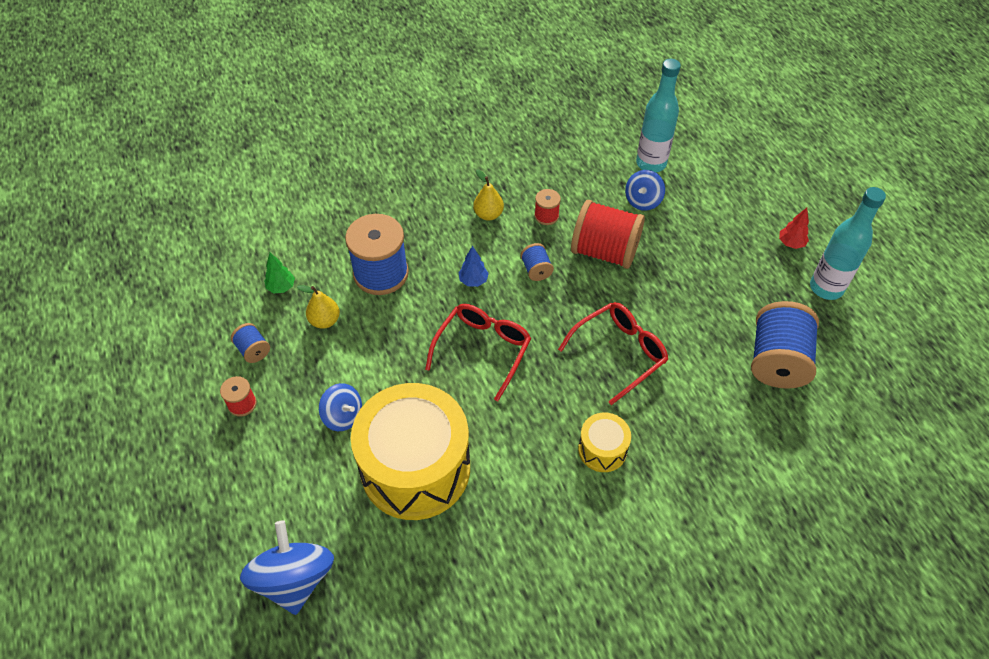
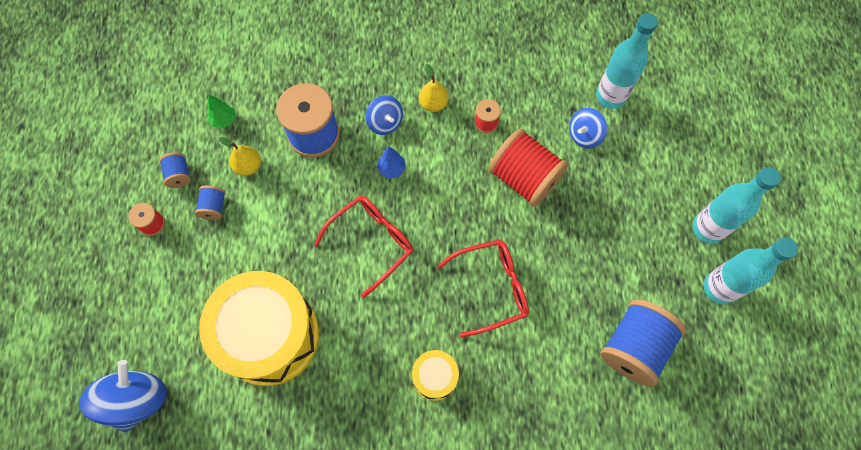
camera: 20 degrees right, 15 degrees up
blue spinning top [319,383,362,431] -> blue spinning top moved to [366,95,403,135]
blue spool [521,243,554,281] -> blue spool moved to [195,185,226,220]
red tree [779,208,809,249] -> turquoise bottle [692,167,781,244]

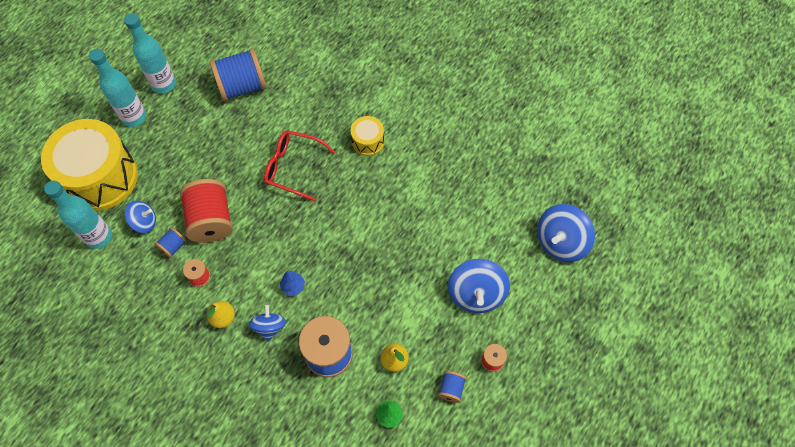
camera: 145 degrees left, 5 degrees down
blue spool [195,185,226,220] -> blue spool moved to [155,227,187,258]
yellow drum [199,271,319,386] -> yellow drum moved to [41,119,138,211]
red glasses [314,196,413,298] -> none
none -> blue spinning top [448,259,510,313]

